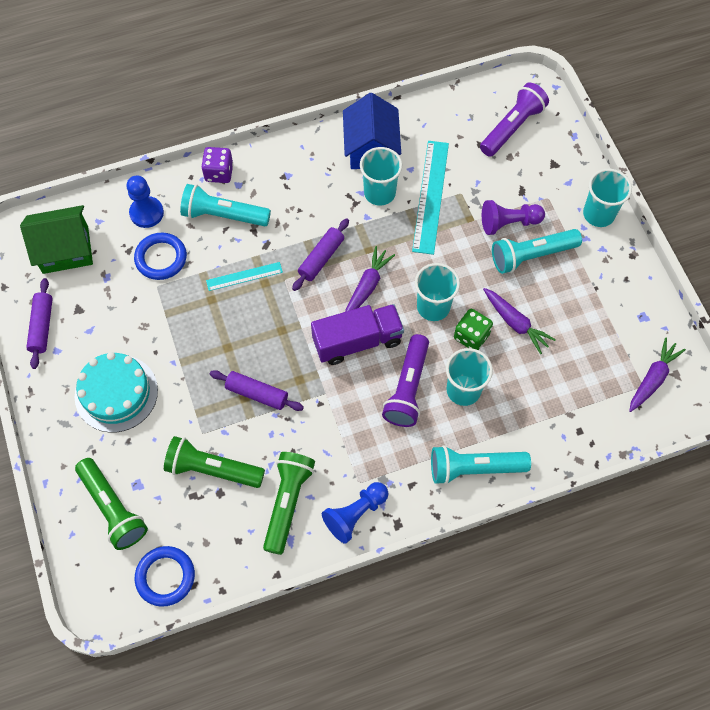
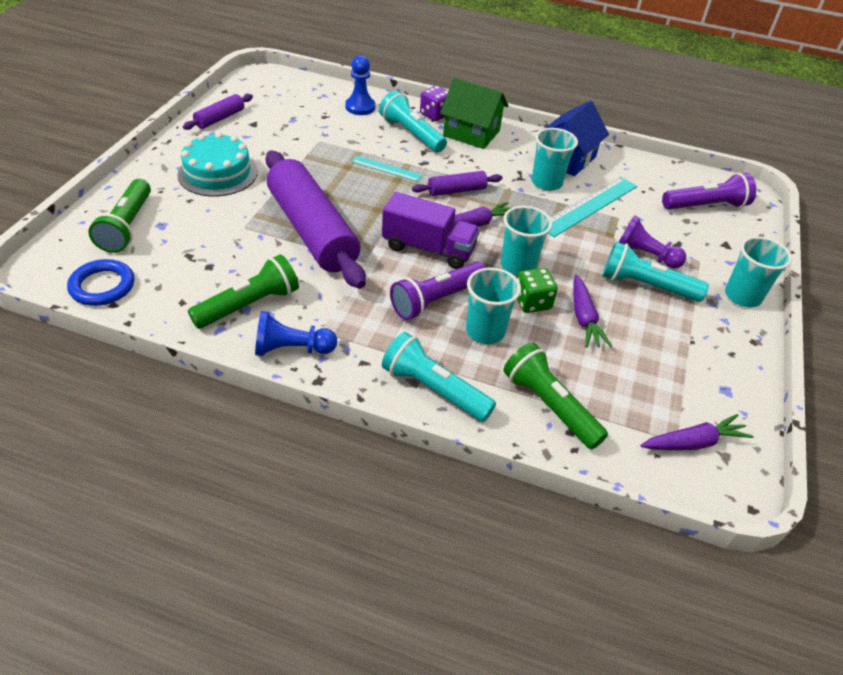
camera: 35 degrees right, 20 degrees down
green house [20,205,93,274] -> green house moved to [440,78,509,149]
blue ring [134,233,187,280] -> none
green flashlight [164,436,265,488] -> green flashlight moved to [503,343,608,449]
purple rolling pin [210,370,304,411] -> purple rolling pin [266,151,366,289], size x2.21

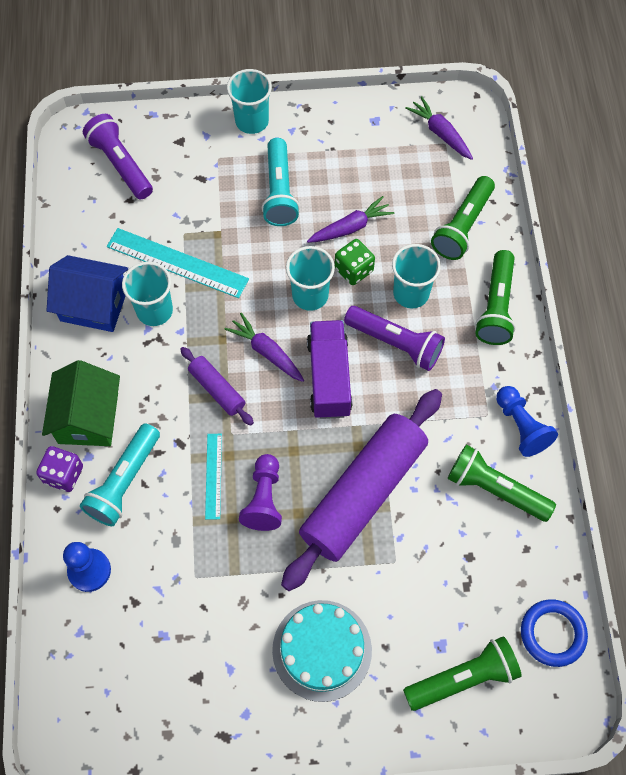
camera: 110 degrees left, 20 degrees up
purple rolling pin [183,94,253,130] -> none
turquoise flashlight [382,332,496,422] -> green flashlight [475,250,516,345]
purple pawn [619,215,686,269] -> purple pawn moved to [239,454,282,531]

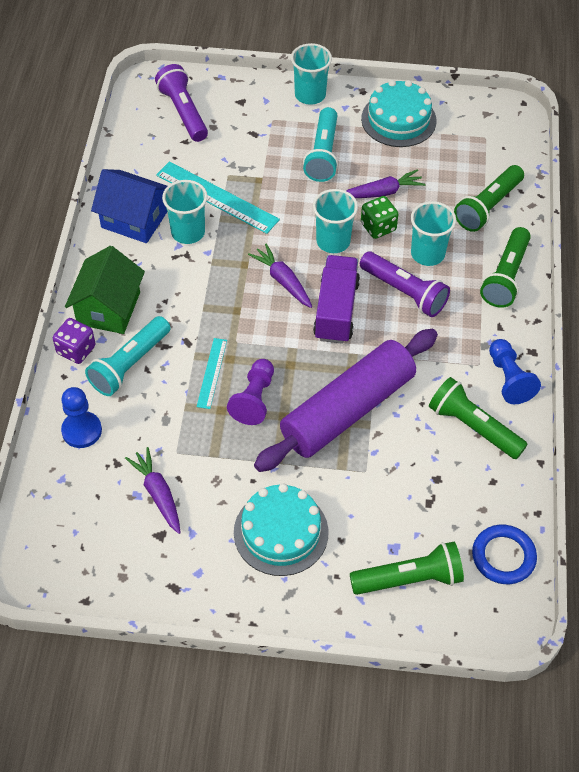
camera: 10 degrees right, 10 degrees down
purple rolling pin [180,347,254,426] -> none
purple carrot [405,96,473,160] -> purple carrot moved to [125,447,181,534]
none -> turquoise cake [361,80,436,147]

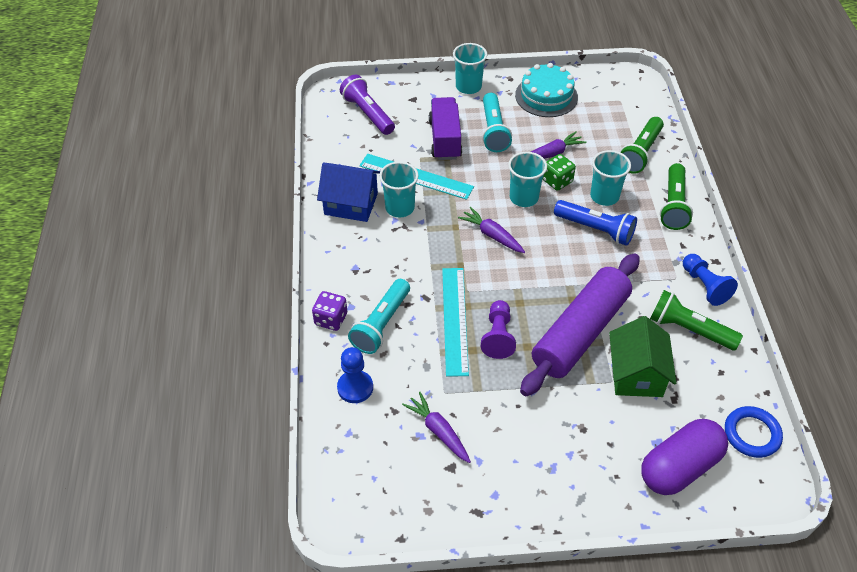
camera: 10 degrees left, 5 degrees down
green house [65,246,145,334] -> green house moved to [609,316,676,397]
turquoise ruler [197,338,227,409] -> turquoise ruler [442,268,469,377], size x1.79
turquoise cake [234,483,328,576] -> none
purple truck [313,255,360,344] -> purple truck moved to [429,97,462,160]
green flashlight [350,542,464,595] -> purple capsule [641,419,728,495]
purple flashlight [360,252,450,317] -> blue flashlight [554,200,637,246]

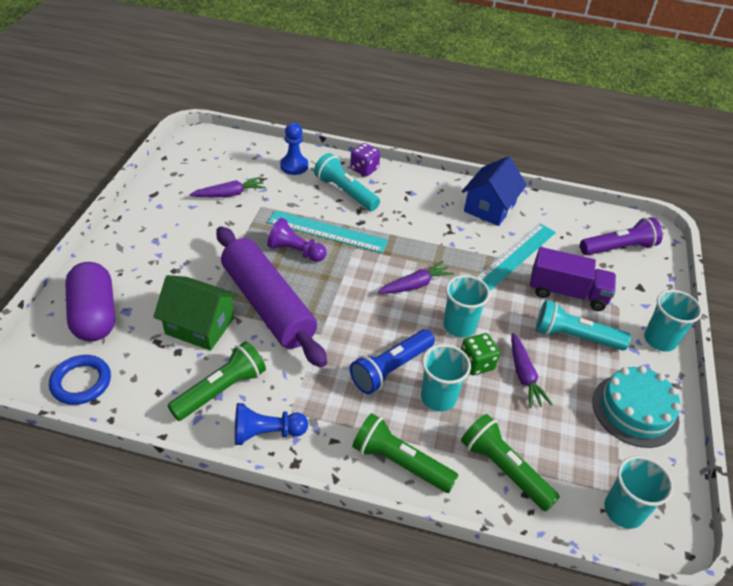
camera: 105 degrees right, 5 degrees down
turquoise cup [379,162,419,217] -> turquoise cup moved to [604,456,674,529]

